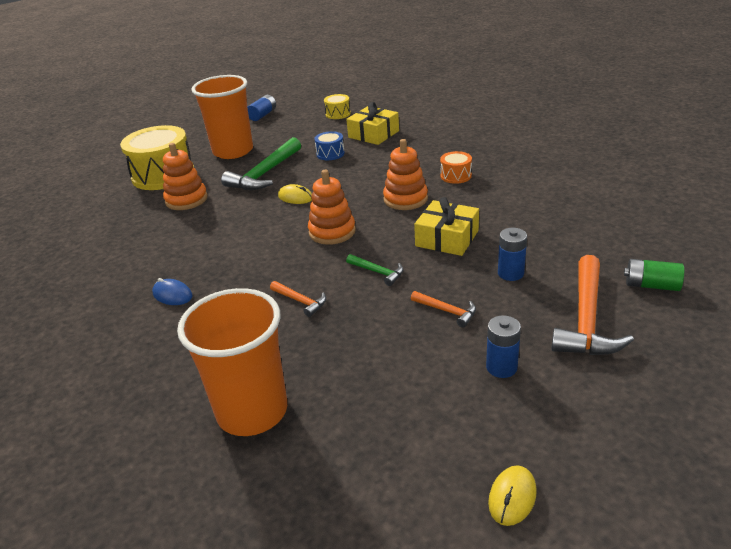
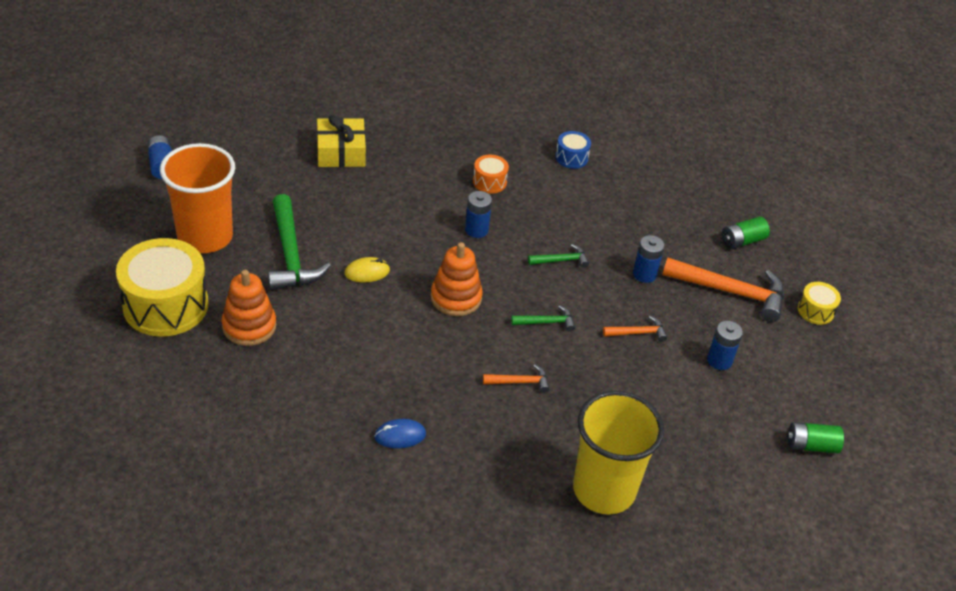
camera: 50 degrees left, 10 degrees up
orange cup [177,288,287,436] -> yellow cup [573,391,664,515]
blue drum [315,131,345,160] -> blue drum moved to [556,131,591,169]
yellow drum [324,94,351,119] -> yellow drum moved to [798,282,841,325]
orange stacking toy [383,139,428,210] -> blue battery [465,191,492,238]
yellow gift [414,197,479,256] -> green hammer [528,244,589,268]
yellow mouse [488,465,537,526] -> green battery [787,422,844,453]
orange hammer [551,255,634,355] -> orange hammer turned 45 degrees counterclockwise [662,258,784,322]

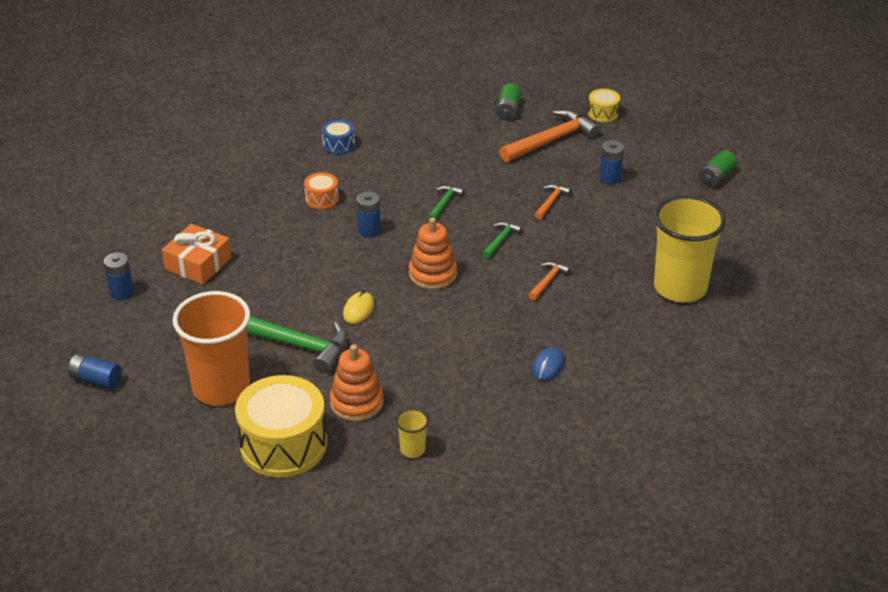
camera: 50 degrees left, 5 degrees down
yellow gift [317,115,366,167] -> orange gift [162,224,232,284]
blue battery [633,235,665,283] -> blue battery moved to [104,252,134,300]
none -> yellow cup [396,409,429,458]

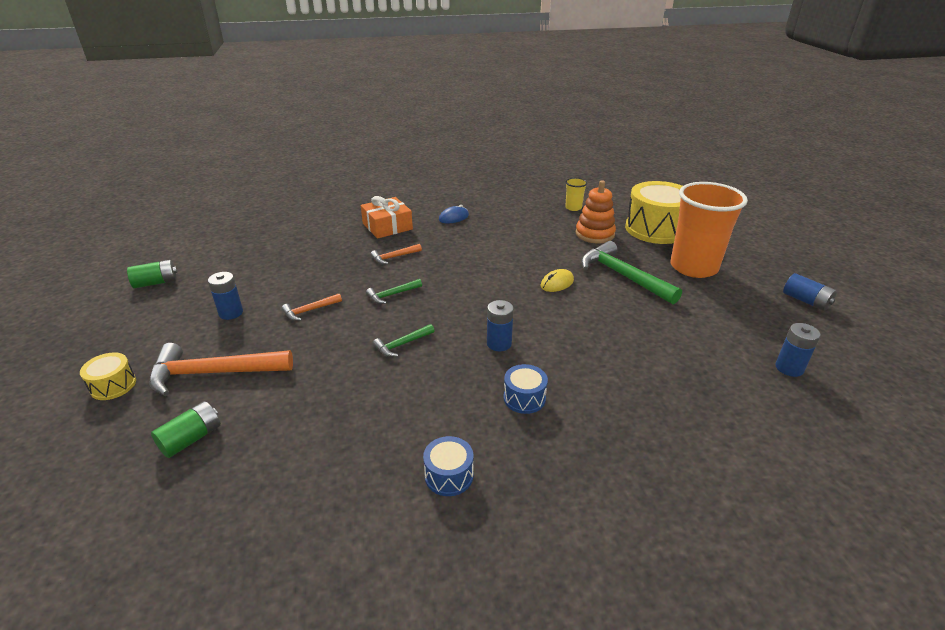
camera: 150 degrees left, 5 degrees down
orange gift [162,224,232,284] -> orange gift moved to [361,196,413,239]
orange drum [304,172,339,209] -> blue drum [504,364,548,414]
orange stacking toy [409,218,457,290] -> none
yellow cup [654,196,726,302] -> none

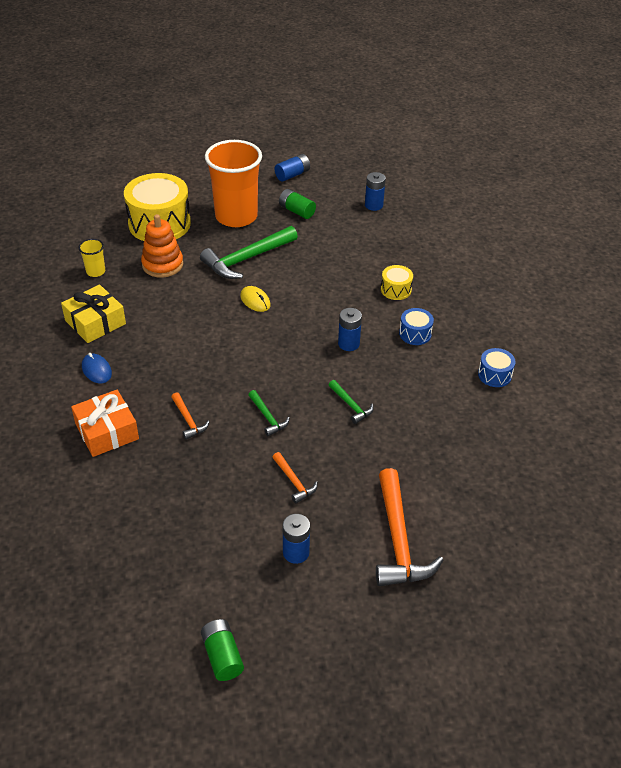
camera: 90 degrees left, 10 degrees up
yellow drum [80,352,136,400] -> yellow drum moved to [381,265,413,300]
green battery [151,401,221,458] -> green battery moved to [279,189,316,219]
none -> yellow gift [61,285,126,343]

